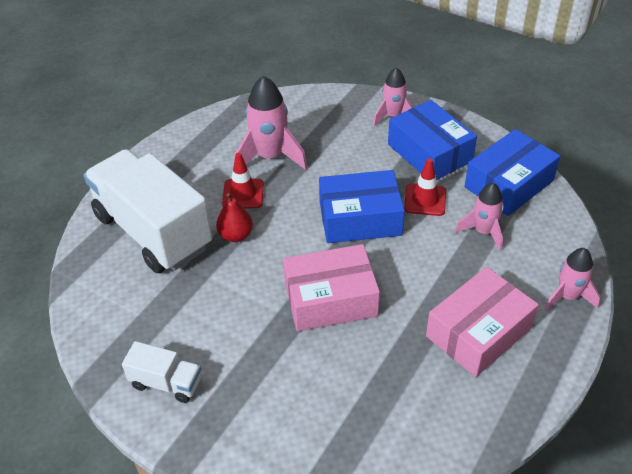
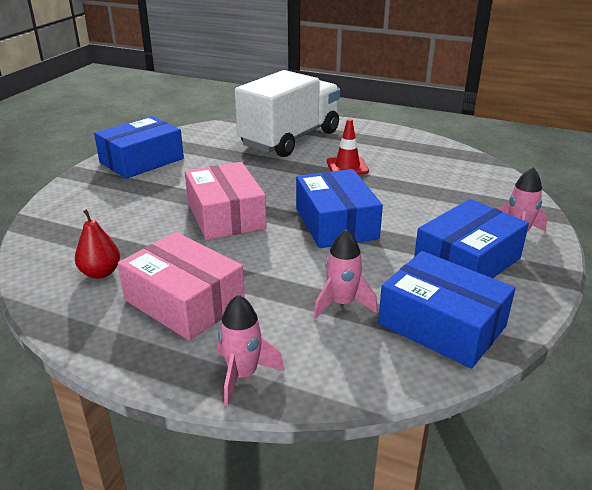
camera: 80 degrees right, 15 degrees down
white truck [122,341,201,403] -> blue box [94,116,184,179]
red pear [216,193,253,242] -> red pear moved to [75,209,120,279]
pink rocket [234,76,307,170] -> none
red traffic cone [404,158,446,216] -> none

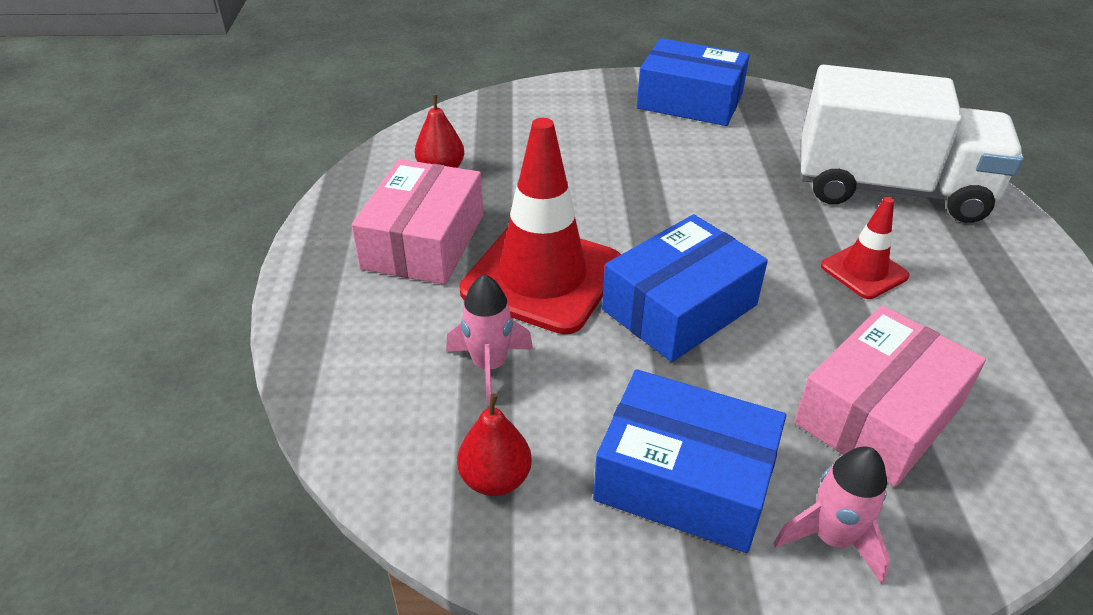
camera: 65 degrees right, 10 degrees up
pink box [185,162,267,240] -> pink box moved to [794,305,986,487]
pink rocket [218,295,285,406] -> none
blue box [378,251,515,369] -> red pear [457,394,532,496]
none -> red traffic cone [459,118,621,334]

